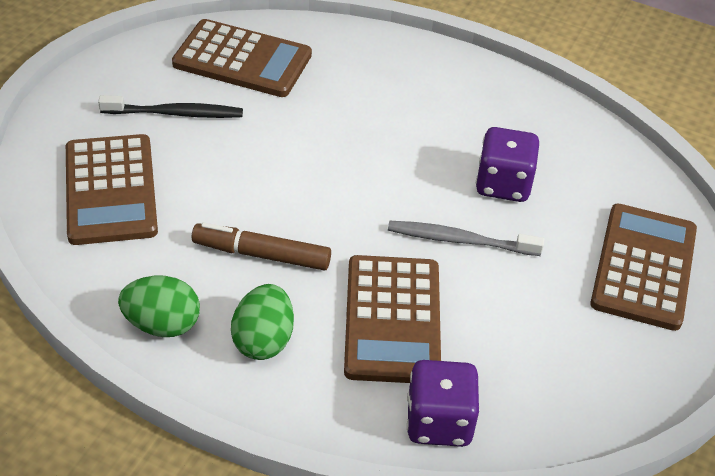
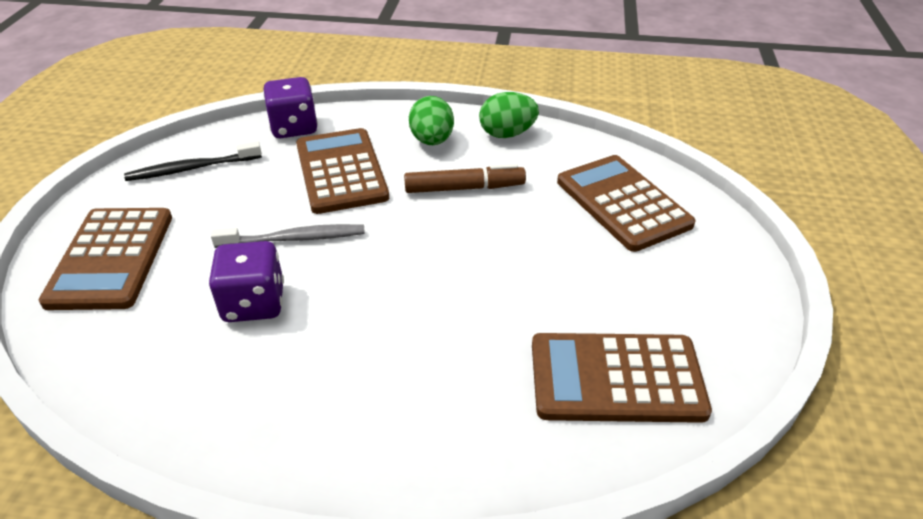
camera: 165 degrees right, 5 degrees down
black toothbrush [98,95,243,118] -> black toothbrush moved to [124,141,262,181]

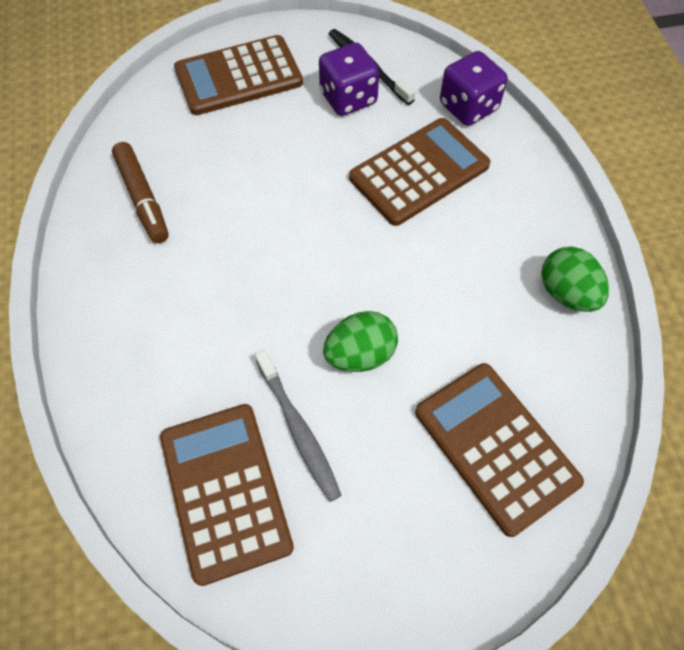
camera: 70 degrees right, 20 degrees up
purple dice [209,241,284,322] -> purple dice moved to [319,43,379,116]
grey toothbrush [211,224,365,248] -> grey toothbrush moved to [255,350,342,502]
brown marker [404,164,526,193] -> brown marker moved to [112,142,169,243]
green egg [409,96,454,145] -> green egg moved to [323,311,398,372]
brown calculator [557,155,696,252] -> brown calculator turned 75 degrees counterclockwise [415,363,584,537]

